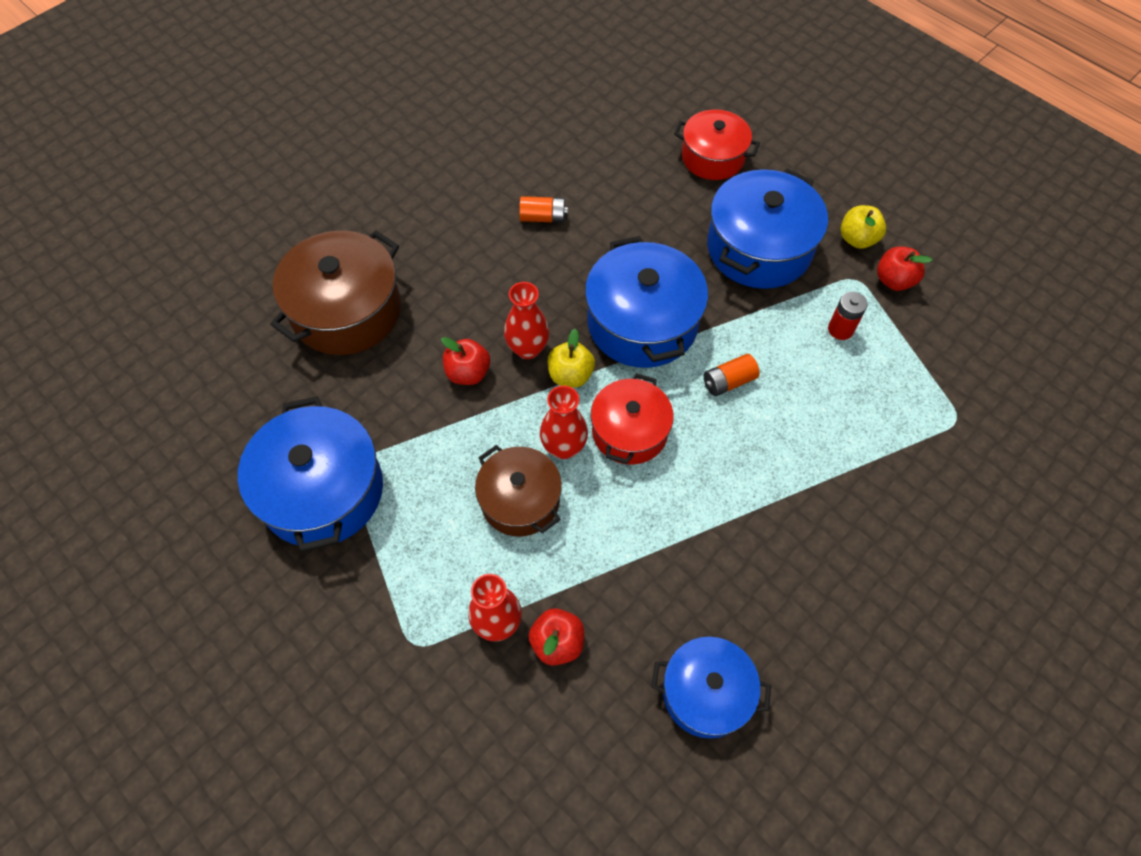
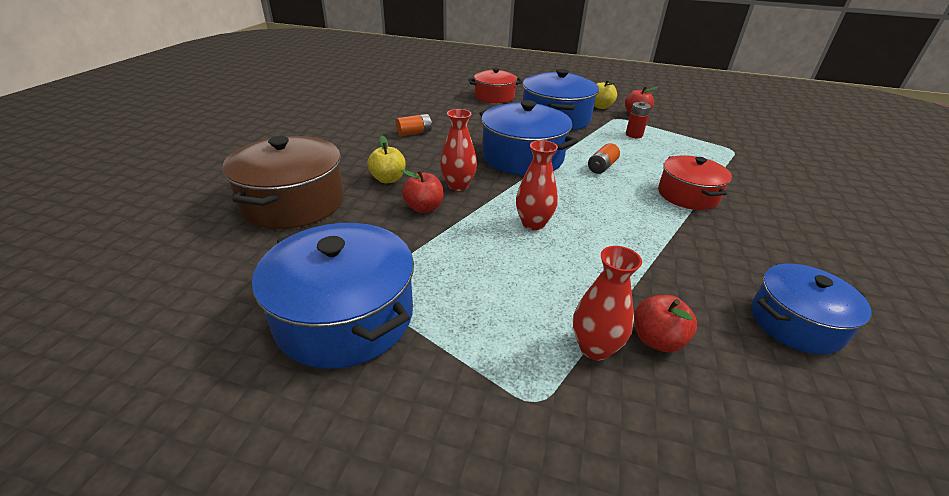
camera: 30 degrees left, 25 degrees down
brown pot [475,445,562,536] -> none
yellow apple [548,329,595,388] -> yellow apple moved to [367,136,406,183]
red pot [591,373,674,465] -> red pot moved to [658,155,732,210]

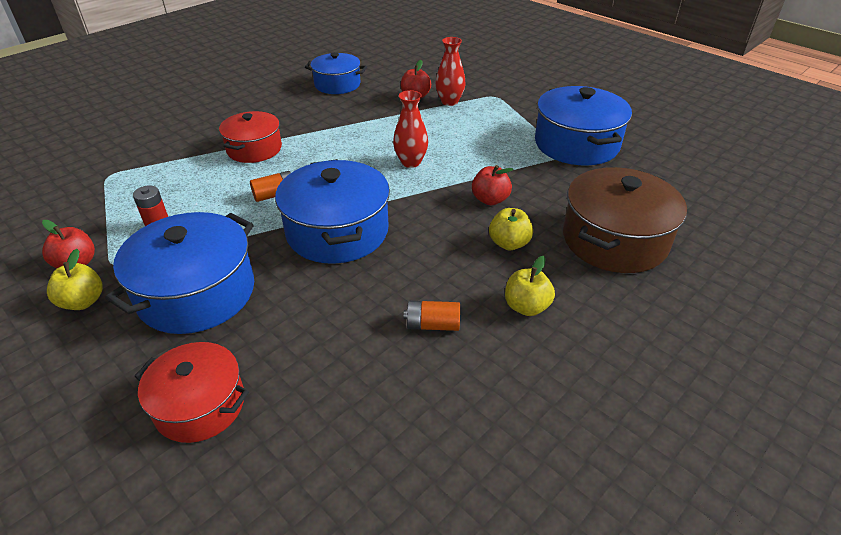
camera: 150 degrees left, 5 degrees up
red vase [440,109,477,191] -> none
none -> yellow apple [505,256,555,316]

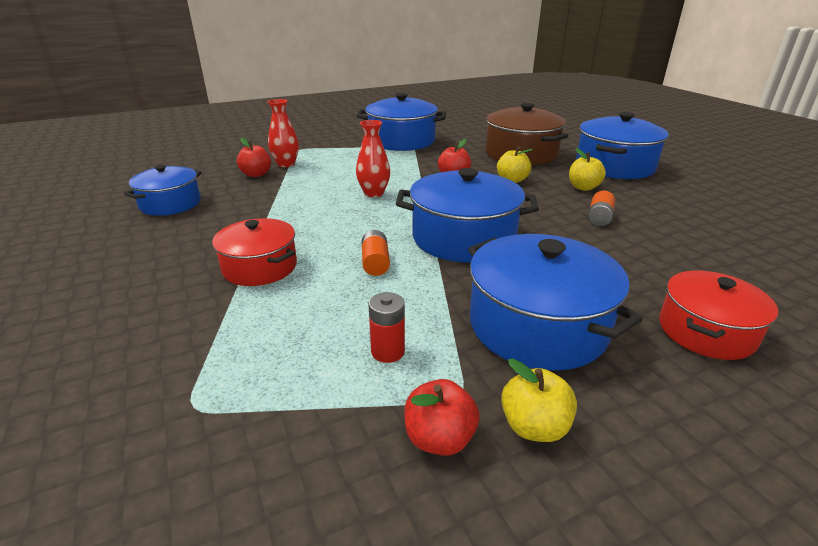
camera: 70 degrees left, 10 degrees down
none -> blue pot [576,112,669,179]

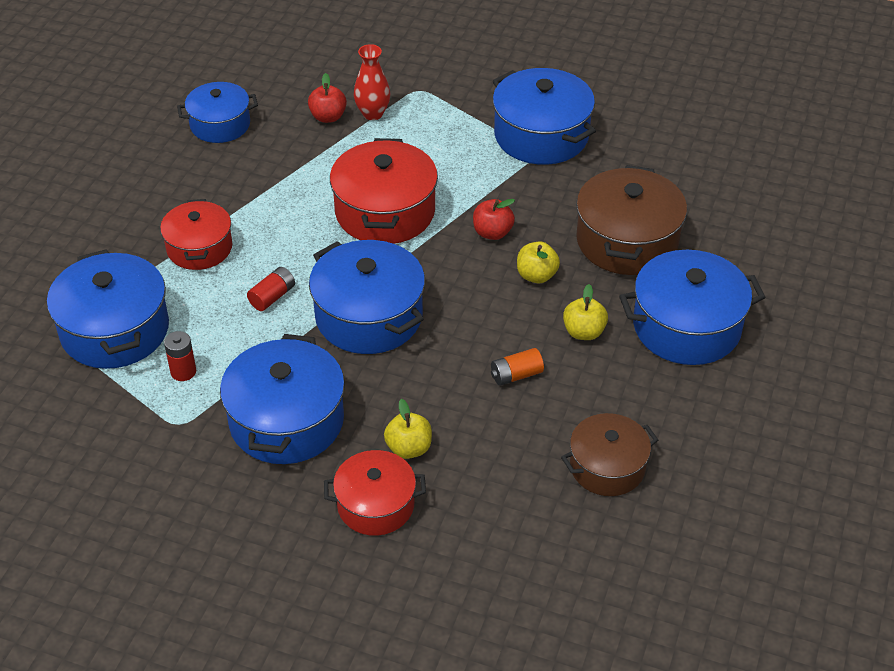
camera: 45 degrees right, 15 degrees up
red vase [356,120,390,197] -> red pot [330,138,438,244]
orange battery [362,230,390,276] -> red battery [247,267,295,311]
red apple [404,379,479,456] -> none
yellow apple [501,358,577,442] -> yellow apple moved to [384,399,432,459]
none -> blue pot [47,249,169,369]
none -> brown pot [561,413,658,496]

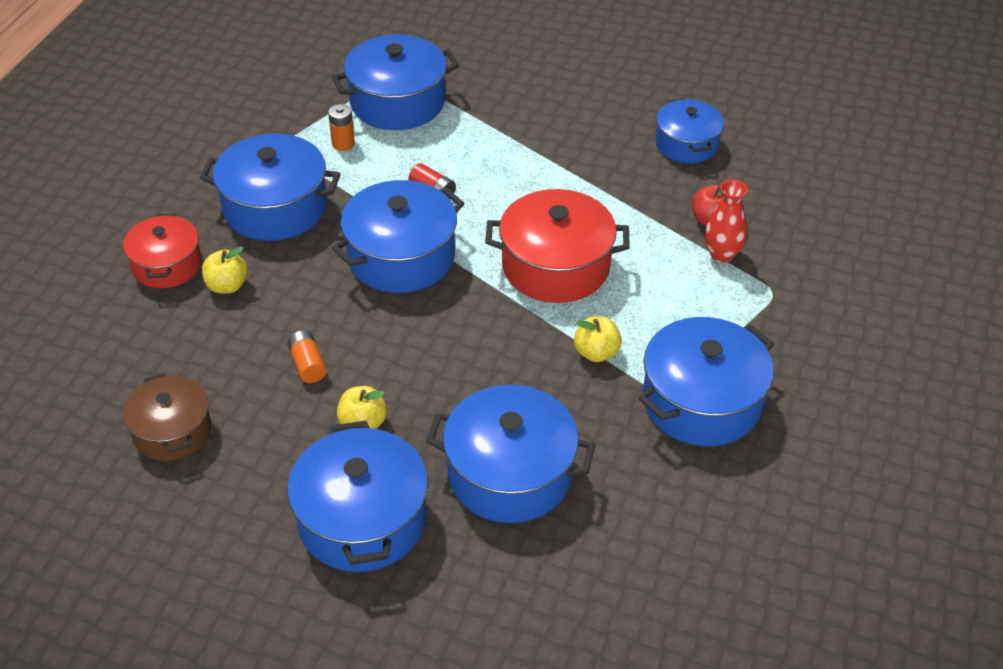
camera: 90 degrees right, 0 degrees up
red pot [160,199,232,270] -> none
red battery [164,331,196,381] -> orange battery [328,104,355,151]
red apple [473,199,515,240] -> none
yellow apple [517,241,560,283] -> yellow apple moved to [574,316,622,362]
brown pot [576,165,687,275] -> blue pot [426,385,595,523]

